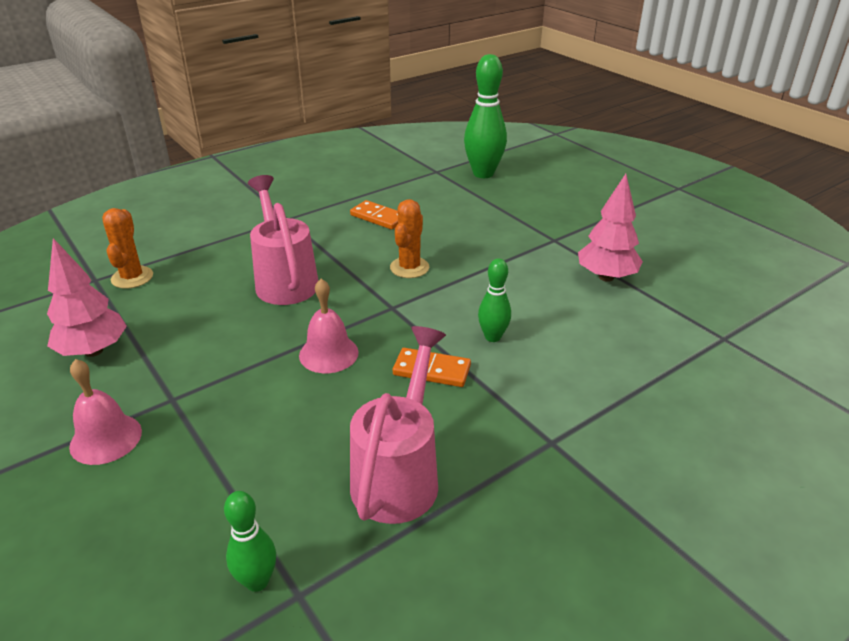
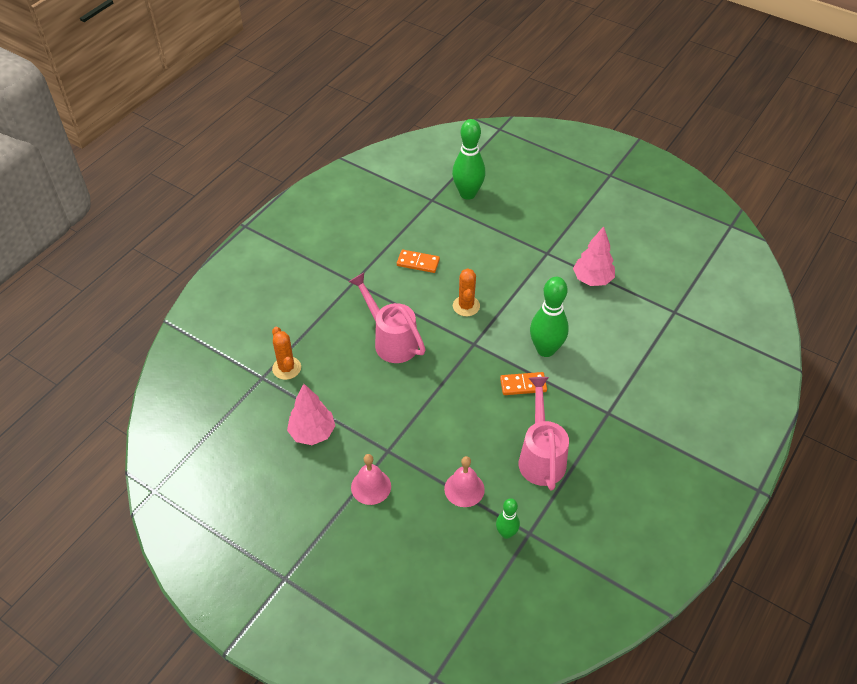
camera: 20 degrees left, 15 degrees up
pink bell [299,279,359,373] -> pink bell moved to [444,456,485,507]
green bowling pin [478,259,511,342] -> green bowling pin [530,277,569,357], size x1.83

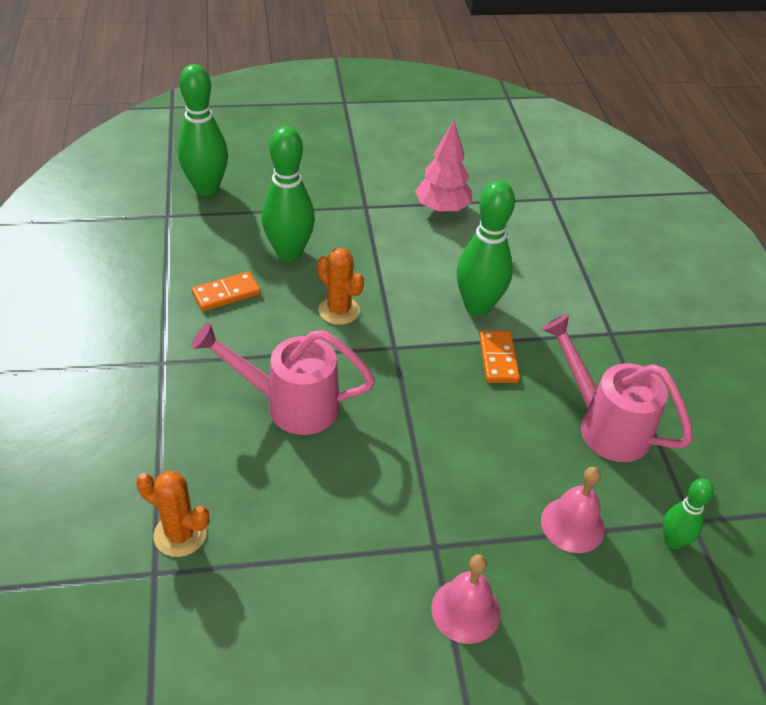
camera: 45 degrees left, 5 degrees down
pink tree [287,384,335,445] -> none
orange domino [500,372,547,395] -> orange domino turned 45 degrees counterclockwise [479,331,520,383]
none -> green bowling pin [262,126,315,261]

